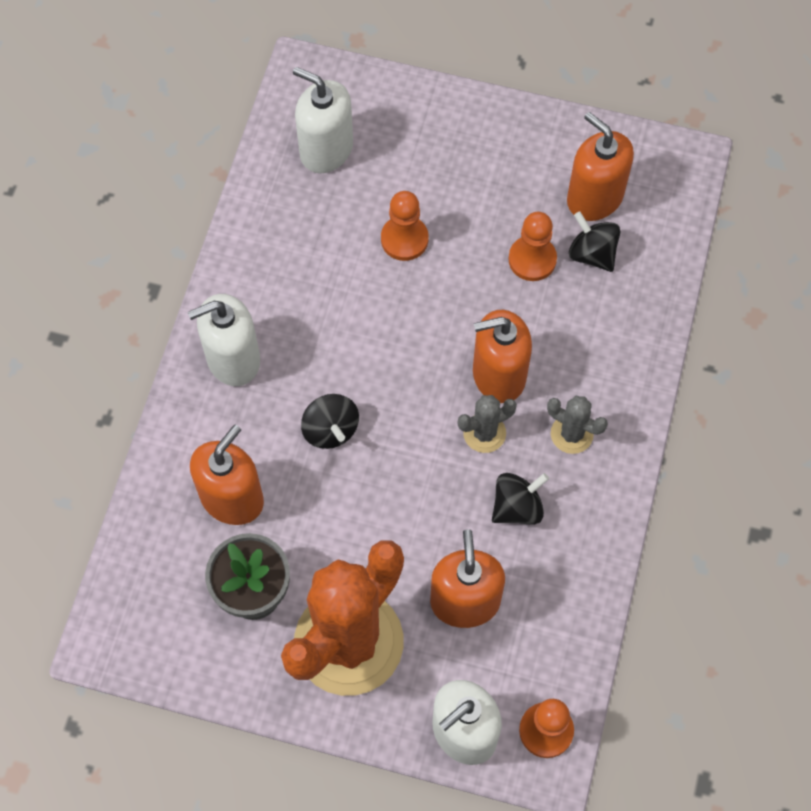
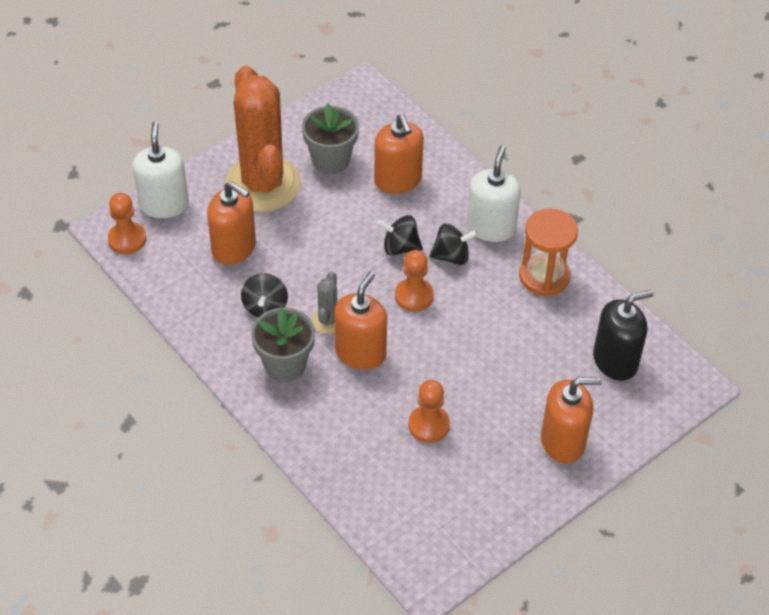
camera: 125 degrees right, 15 degrees down
white soap dispenser [293,67,353,173] -> black soap dispenser [593,290,654,381]
orange pawn [381,191,429,261] -> orange pawn moved to [395,250,434,312]
grey cactus [547,396,608,454] -> grey flower pot [251,307,315,382]
orange soap dispenser [567,112,634,221] -> orange soap dispenser moved to [541,378,602,464]
black spinning top [569,211,620,272] -> black spinning top moved to [430,224,478,265]
none -> orange hourglass [519,208,578,296]

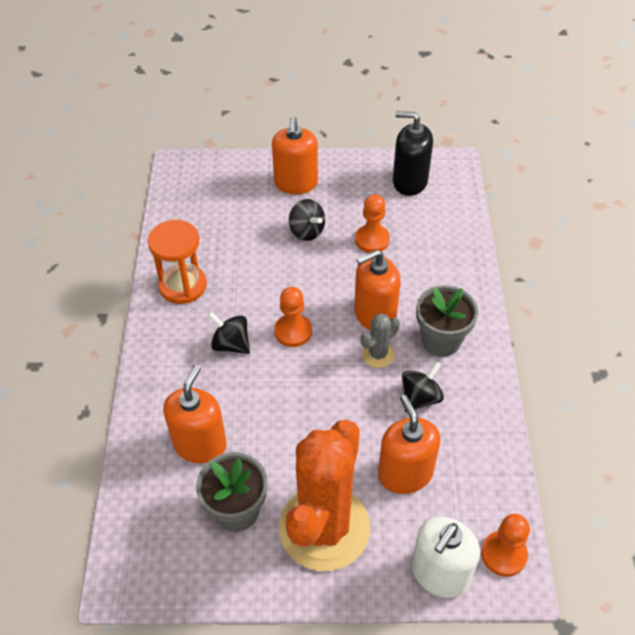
camera: 140 degrees left, 0 degrees up
black spinning top [377,215,423,256] -> black spinning top moved to [289,199,325,241]
white soap dispenser [466,145,521,242] -> none
orange soap dispenser [541,378,602,464] -> orange soap dispenser turned 120 degrees counterclockwise [272,117,318,194]
black soap dispenser [593,290,654,381] -> black soap dispenser moved to [393,111,433,196]

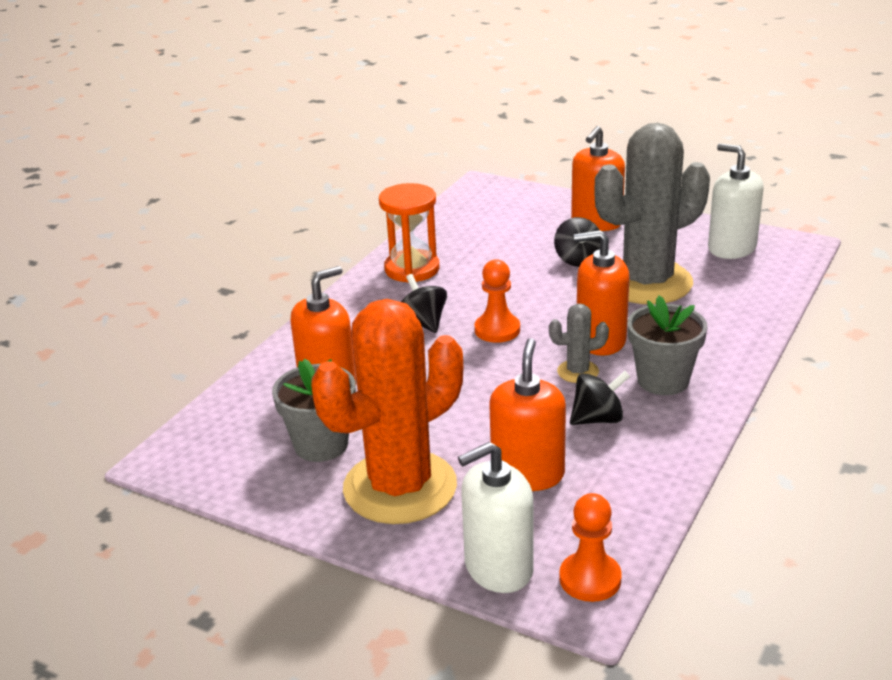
camera: 30 degrees right, 20 degrees down
orange pawn [355,194,390,253] -> grey cactus [594,123,710,304]
black soap dispenser [393,111,433,196] -> white soap dispenser [708,143,764,259]

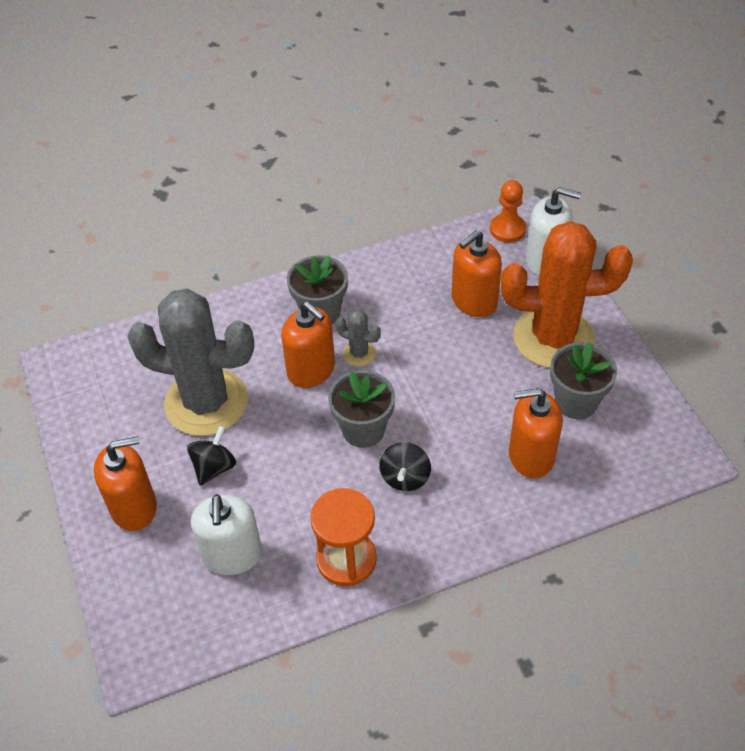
camera: 140 degrees left, 20 degrees up
orange pawn [475,259,520,343] -> grey flower pot [328,370,395,448]
black spinning top [570,371,630,425] -> none
white soap dispenser [708,143,764,259] -> white soap dispenser moved to [191,494,262,575]

